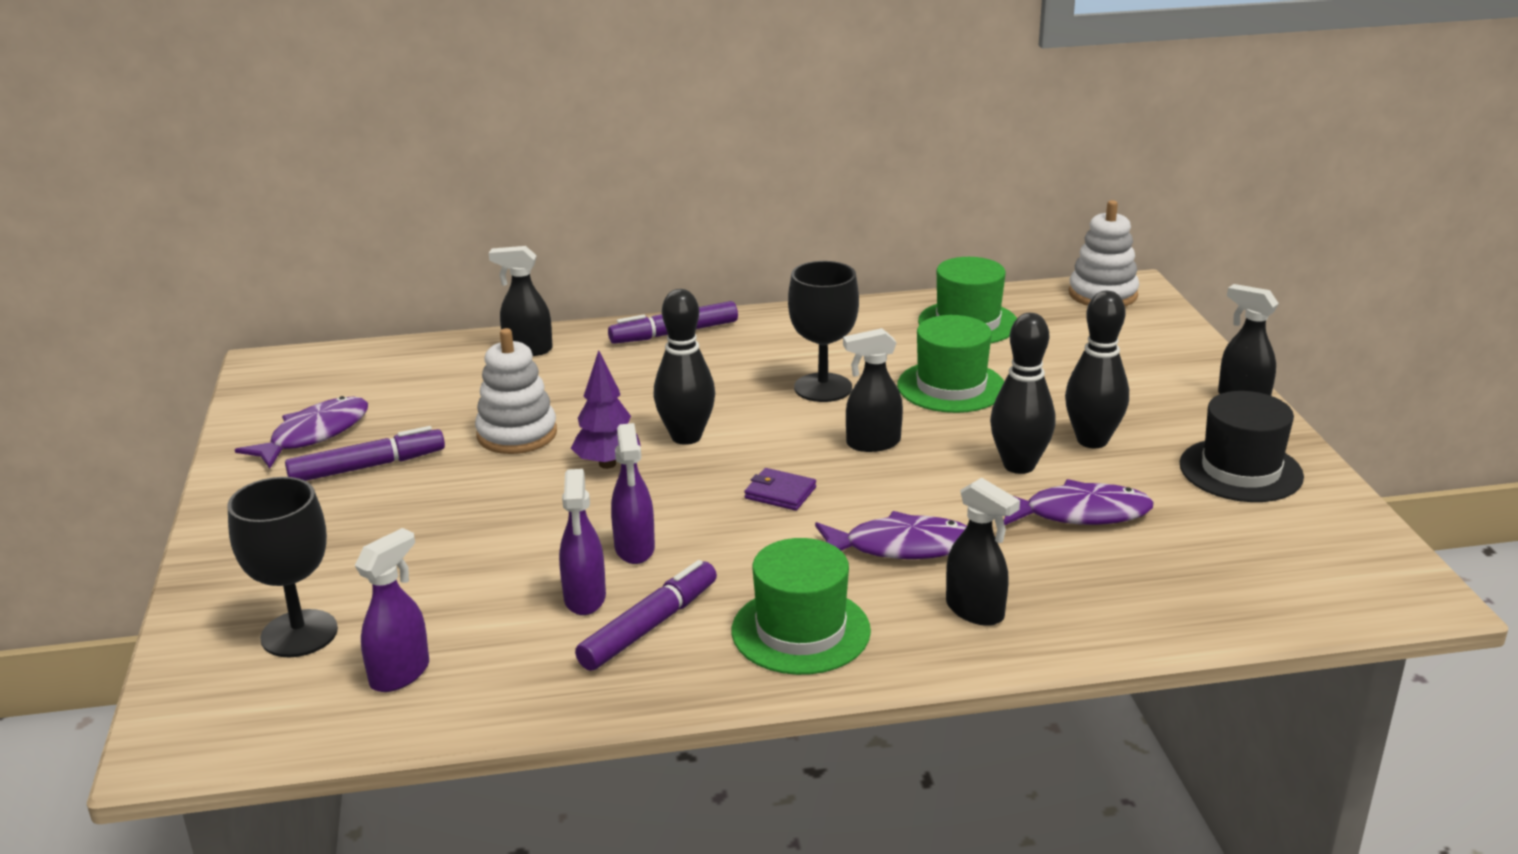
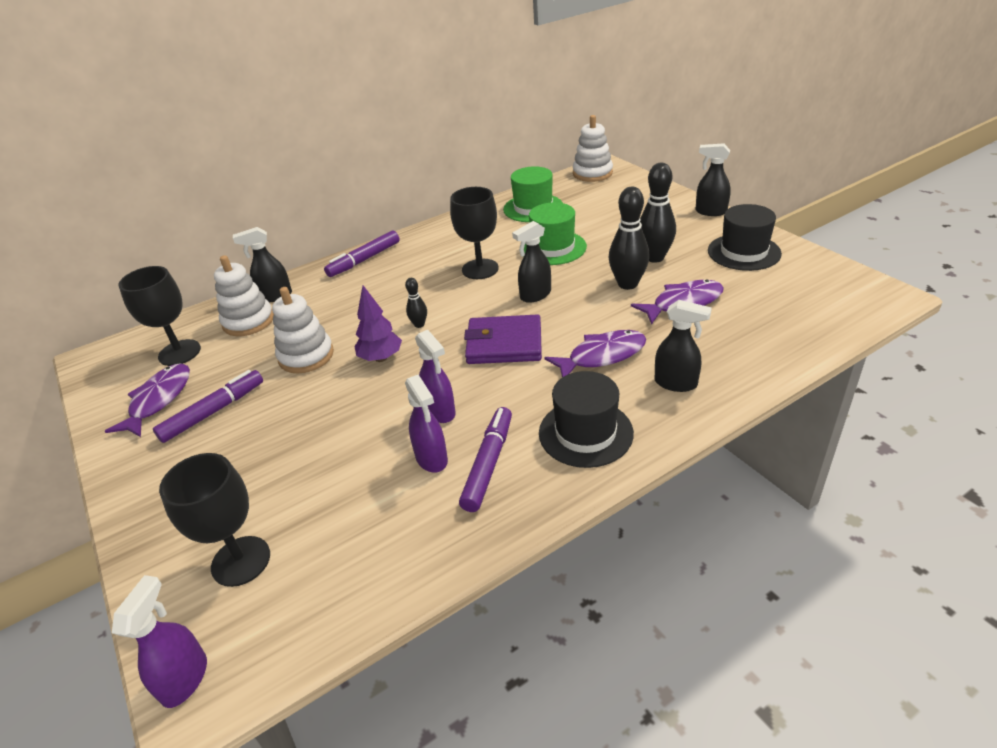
camera: 20 degrees left, 10 degrees up
purple spray bottle [355,528,429,692] -> purple spray bottle moved to [112,575,207,708]
black bowling pin [653,289,715,445] -> black bowling pin [405,278,427,328], size x0.51
green hat [732,538,871,675] -> black hat [539,371,634,468]
purple wallet [744,468,816,511] -> purple wallet [464,314,542,364], size x1.93
none -> black goblet [118,266,201,366]
none -> white stacking toy [214,255,274,336]

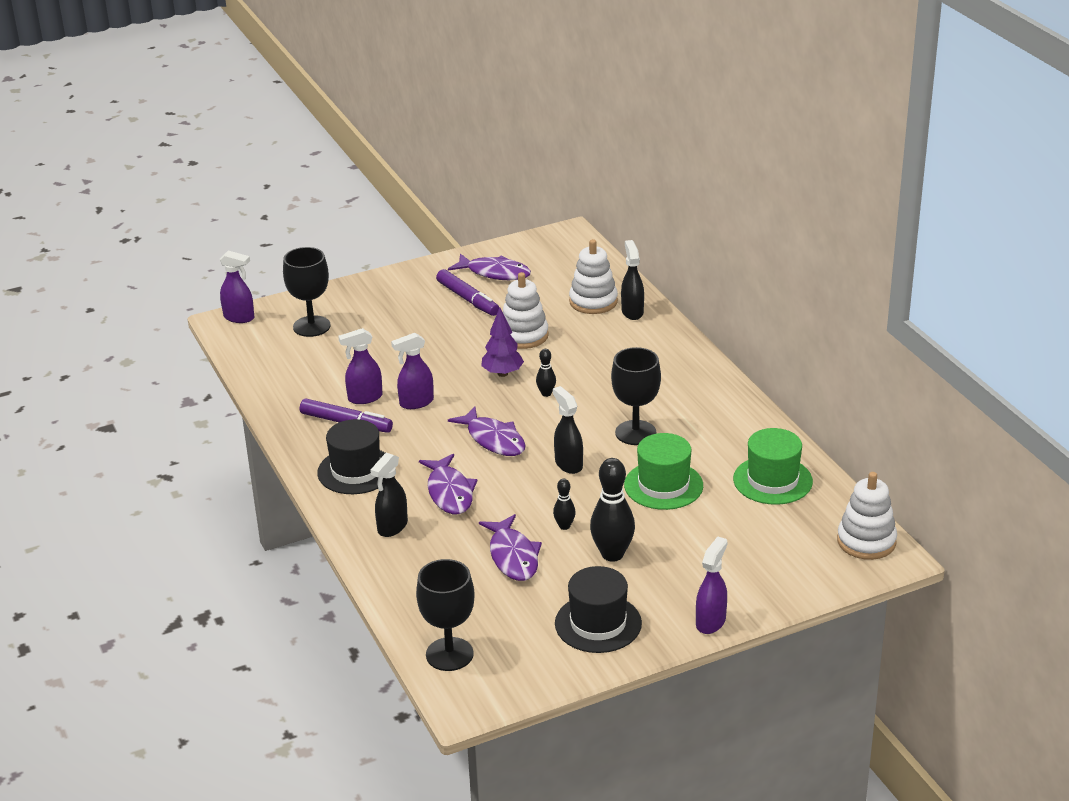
camera: 95 degrees right, 5 degrees down
black goblet [118,266,201,366] -> black goblet moved to [416,559,475,671]
purple marker [324,230,399,277] -> none
purple wallet [464,314,542,364] -> purple fish [448,406,526,456]
black bowling pin [609,187,650,290] -> black bowling pin [553,479,576,530], size x0.51
black spray bottle [696,143,731,216] -> purple spray bottle [696,536,727,634]

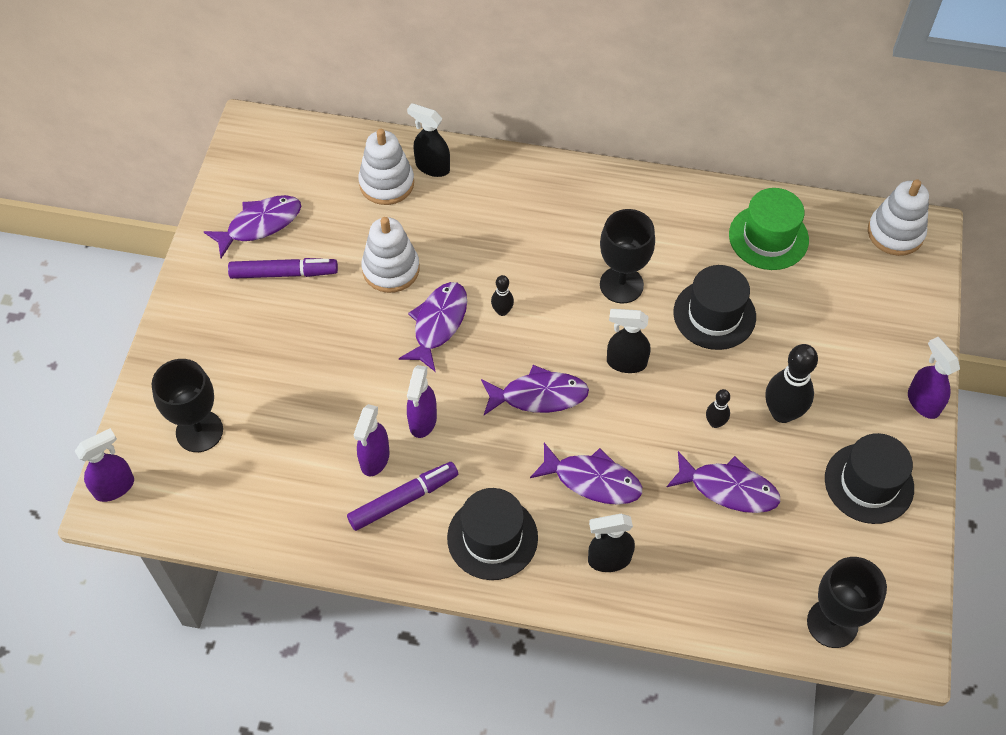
camera: 55 degrees left, 25 degrees up
black spray bottle [370,453,408,537] -> black spray bottle turned 105 degrees clockwise [588,514,635,572]
purple tree [481,307,524,377] -> purple fish [399,282,467,372]
green hat [624,433,703,510] -> black hat [673,265,756,350]

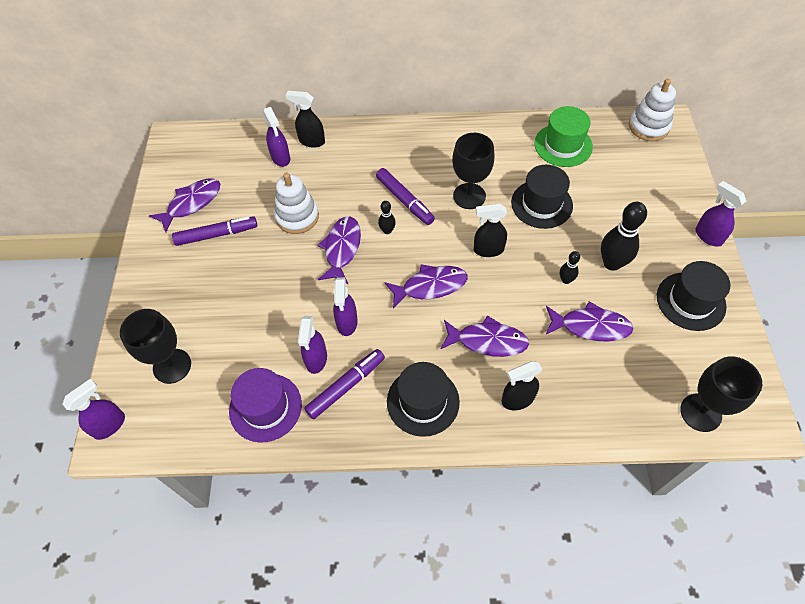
camera: 10 degrees left, 0 degrees up
white stacking toy [358,129,414,205] -> purple spray bottle [263,107,290,167]
none -> purple hat [229,368,302,443]
none -> purple marker [376,168,435,225]

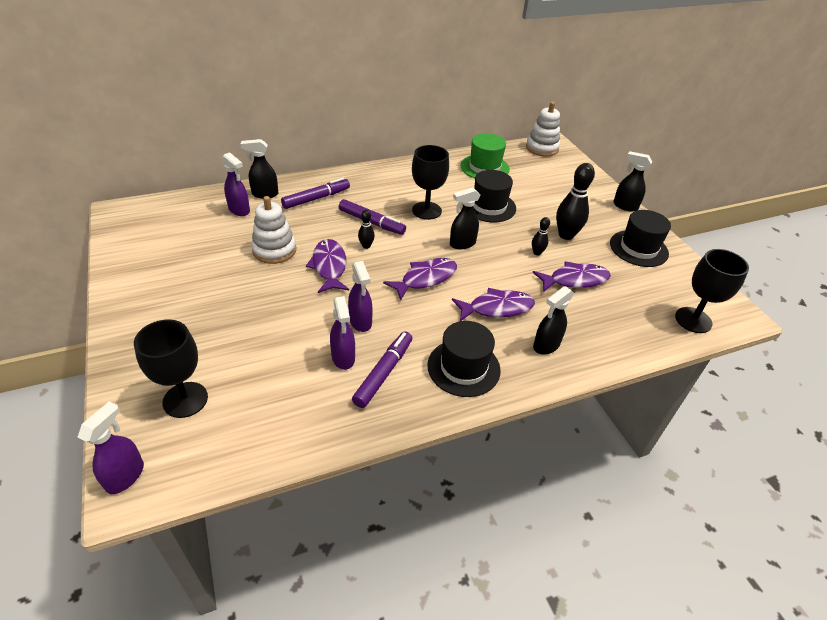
camera: 25 degrees left, 15 degrees down
purple fish [149,179,220,232] -> none
purple marker [172,216,257,246] -> purple marker moved to [281,178,350,209]
purple hat [229,368,302,443] -> none
purple spray bottle [696,181,746,247] -> black spray bottle [613,151,652,212]

